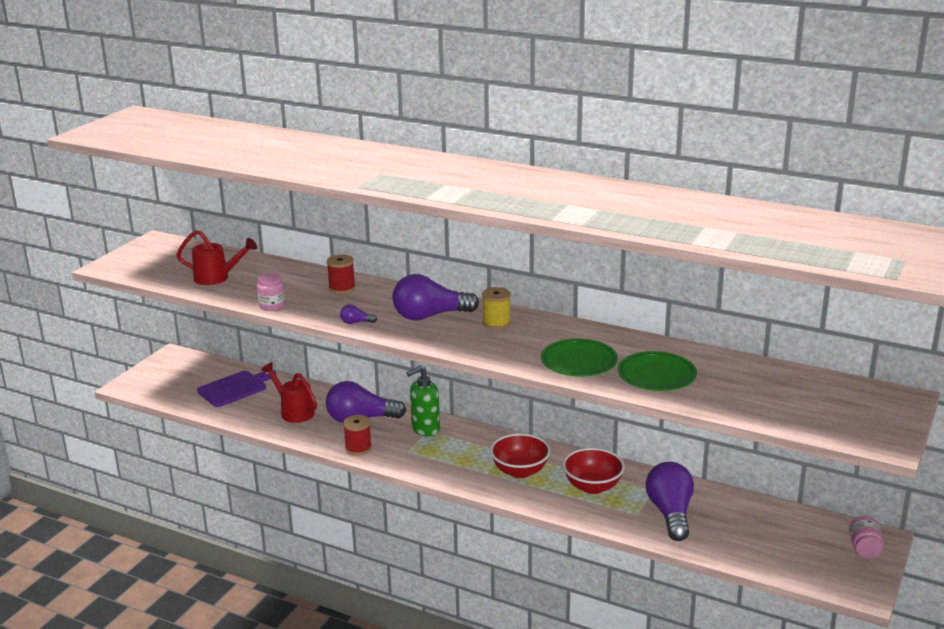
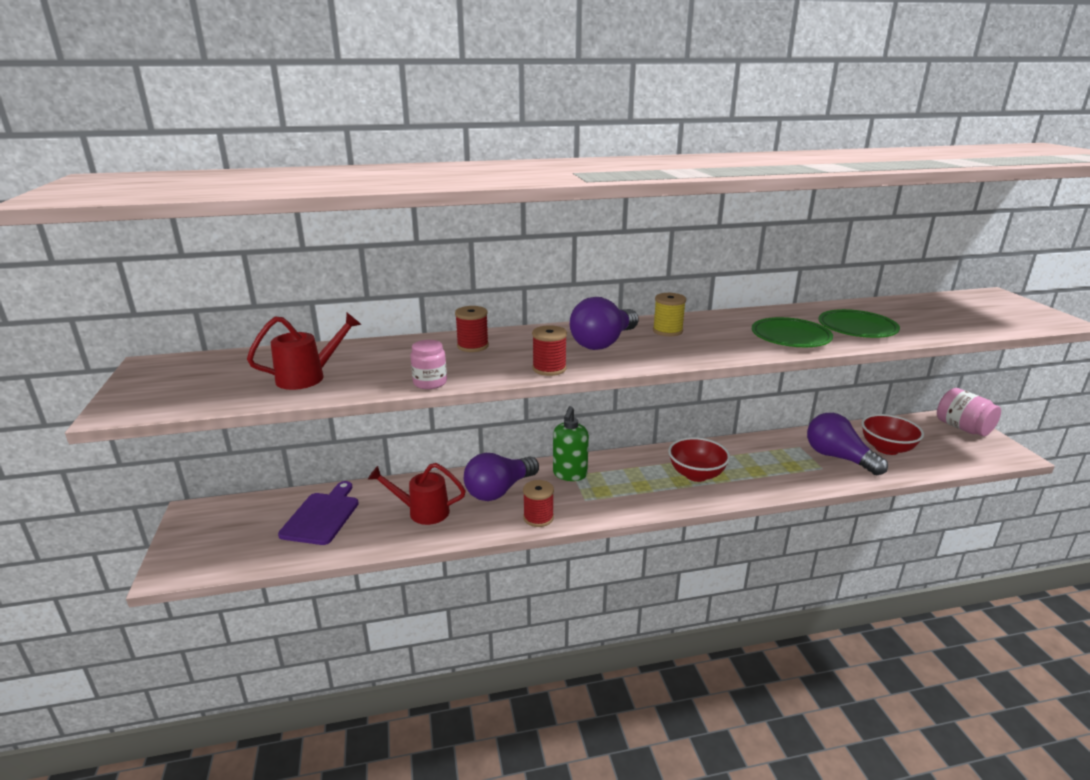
camera: 40 degrees left, 0 degrees up
purple light bulb [340,305,377,324] -> red spool [532,325,567,376]
red bowl [563,448,625,494] -> red bowl moved to [861,414,924,455]
pink jar [849,516,883,558] -> pink jar [937,388,1001,436], size x1.57

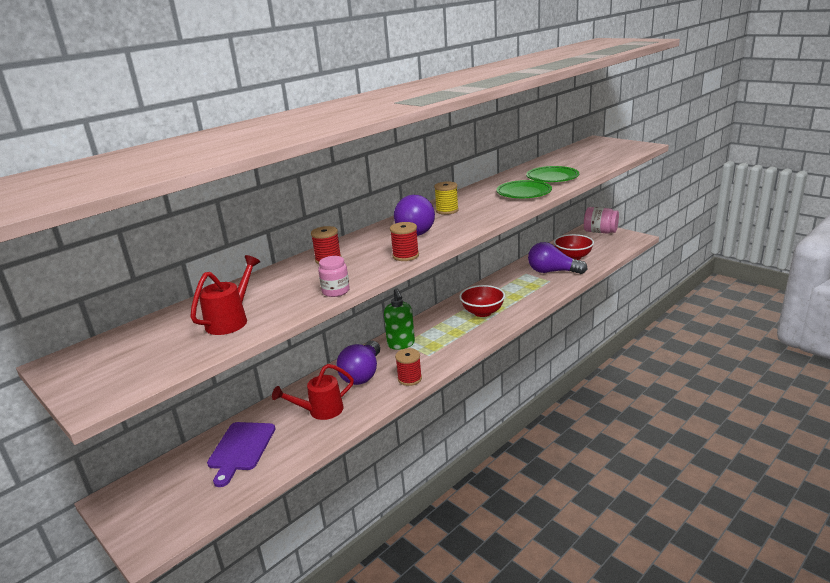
camera: 30 degrees left, 0 degrees up
purple cutting board [278,481,359,545] -> purple cutting board turned 150 degrees counterclockwise [207,422,275,487]

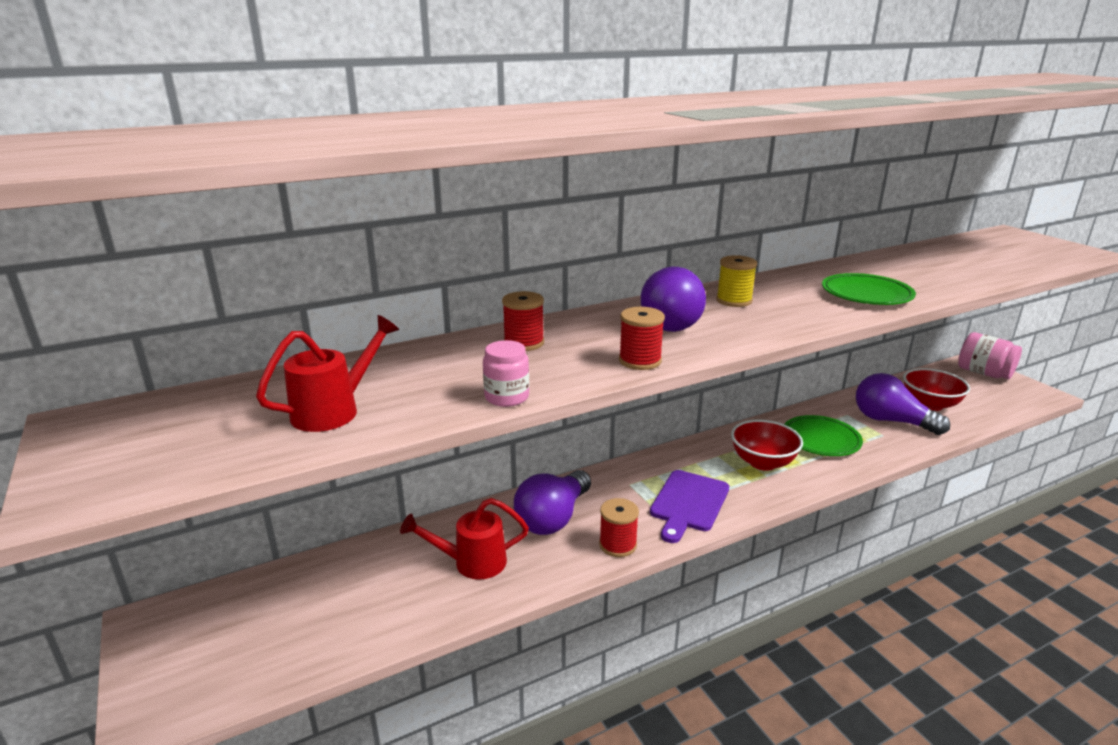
camera: 15 degrees right, 0 degrees up
purple cutting board [207,422,275,487] -> purple cutting board moved to [650,470,729,543]
green soap dispenser [384,289,415,350] -> none
green plate [526,166,579,182] -> green plate moved to [784,415,863,456]

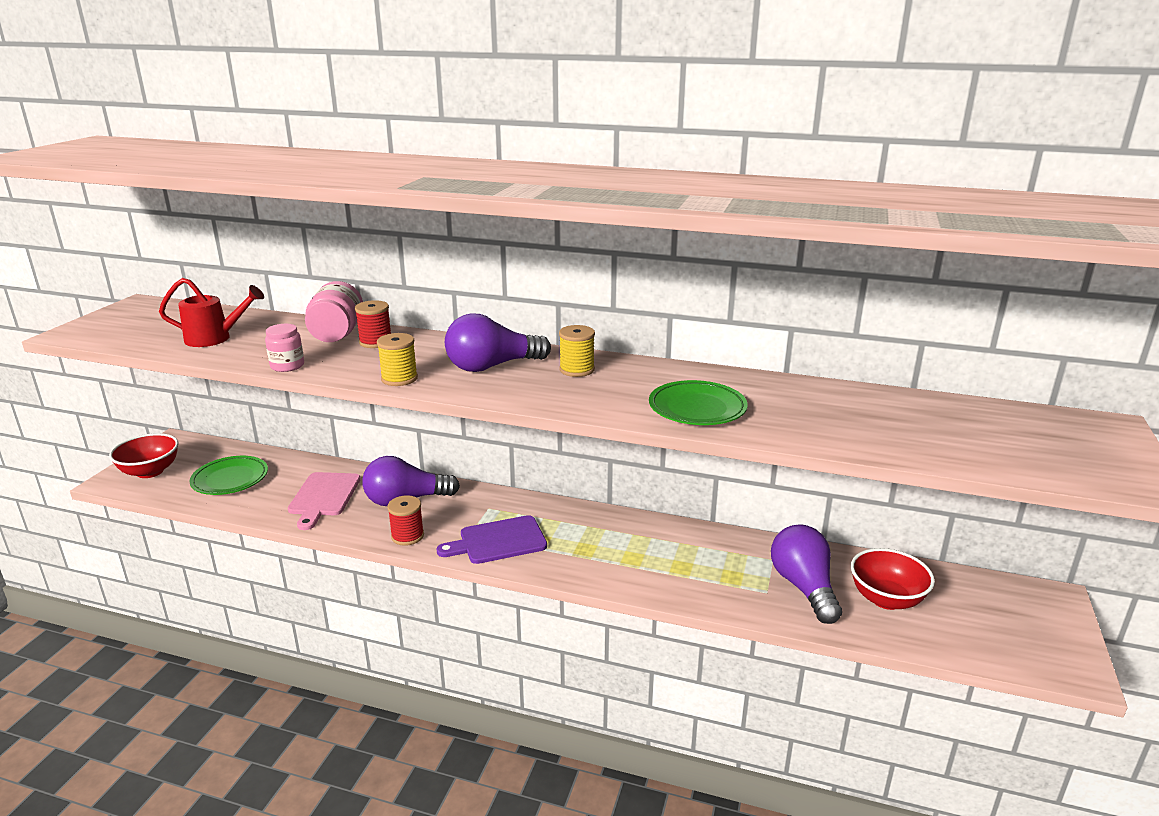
camera: 45 degrees right, 0 degrees up
red watering can [400,498,529,580] -> pink cutting board [288,472,361,530]
red spool [619,307,665,370] -> yellow spool [377,333,418,386]
red bowl [731,419,803,471] -> red bowl moved to [109,433,178,478]
green plate [784,415,863,456] -> green plate moved to [189,456,268,495]
pink jar [958,332,1022,379] -> pink jar moved to [305,281,363,342]

